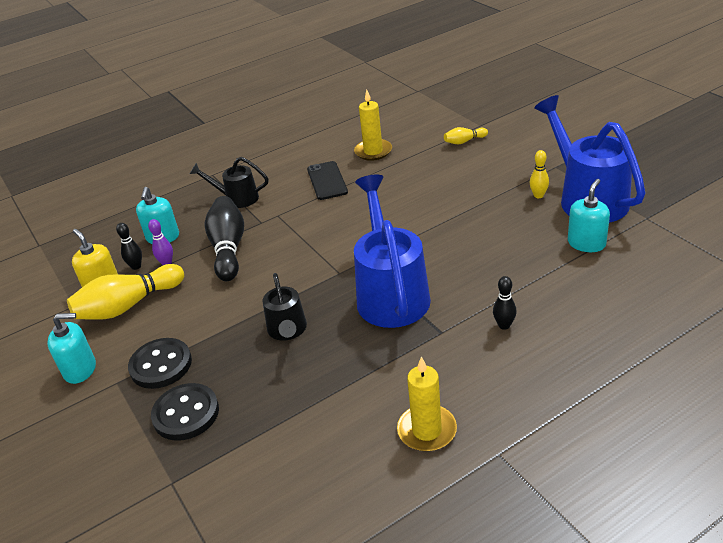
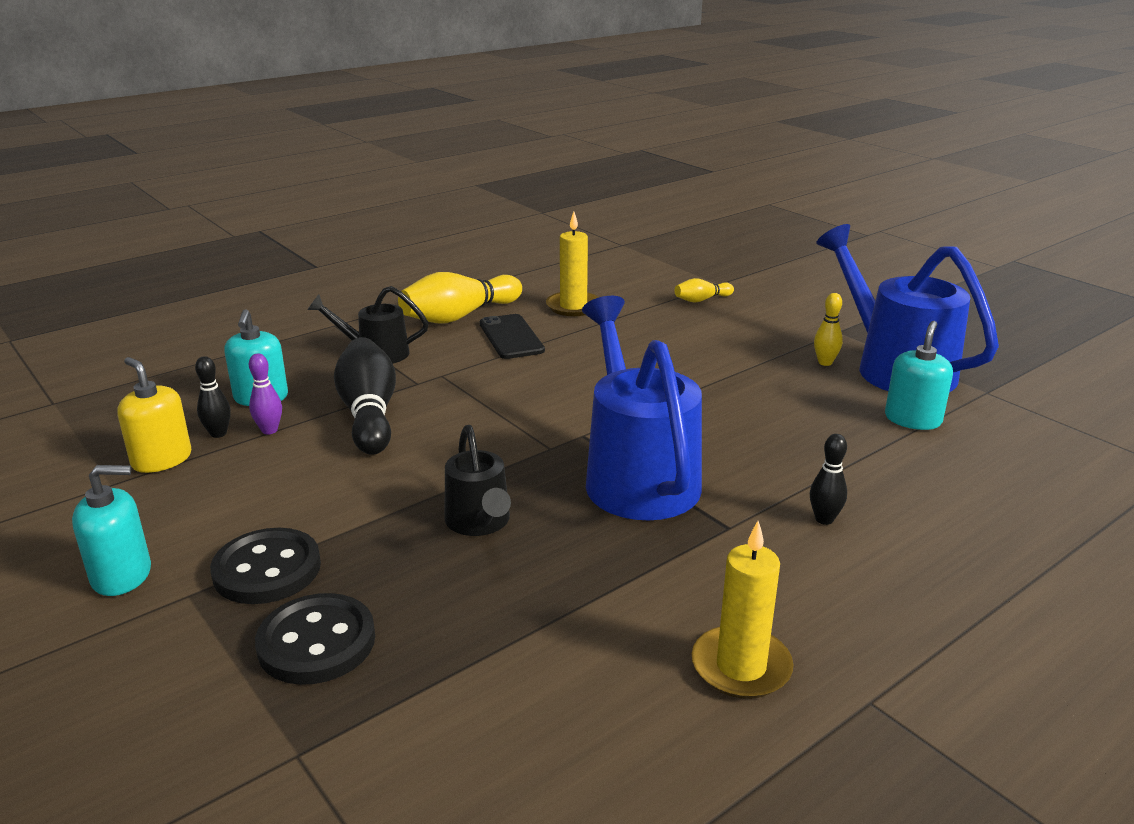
camera: 10 degrees left, 10 degrees down
yellow bowling pin [67,264,184,320] -> yellow bowling pin moved to [398,272,522,324]

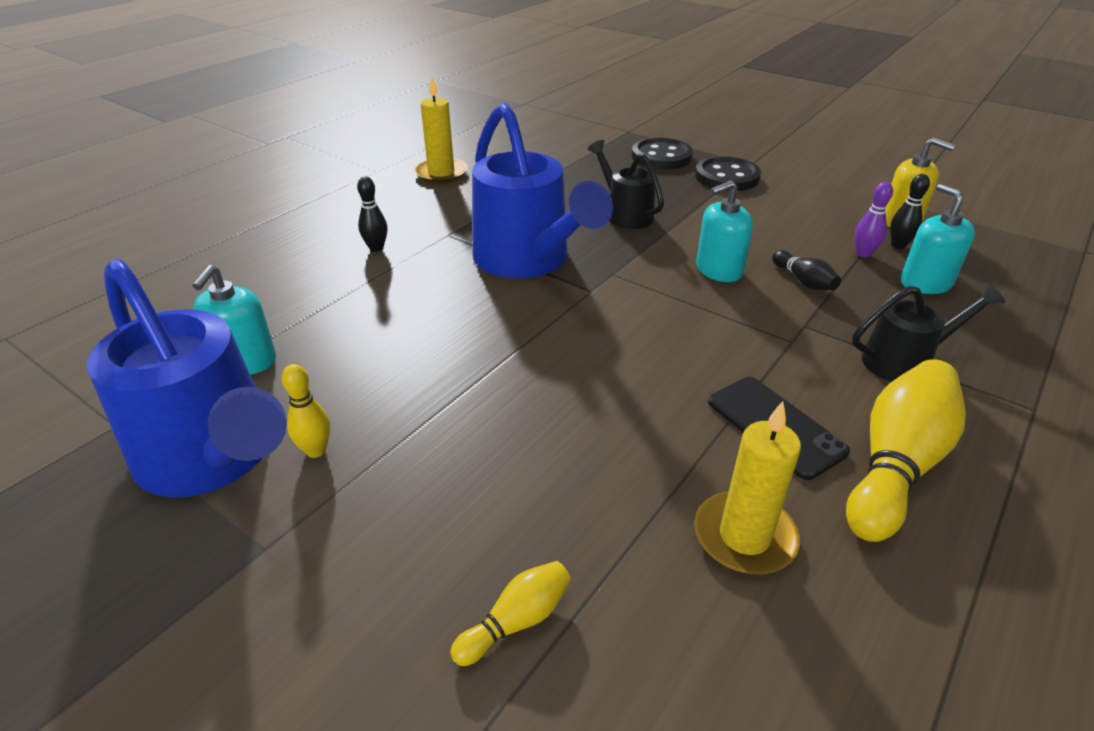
camera: 165 degrees right, 10 degrees up
turquoise soap dispenser [72,465,151,596] -> turquoise soap dispenser moved to [696,180,753,282]
black bowling pin [334,337,396,455] -> black bowling pin [772,250,841,290], size x0.49

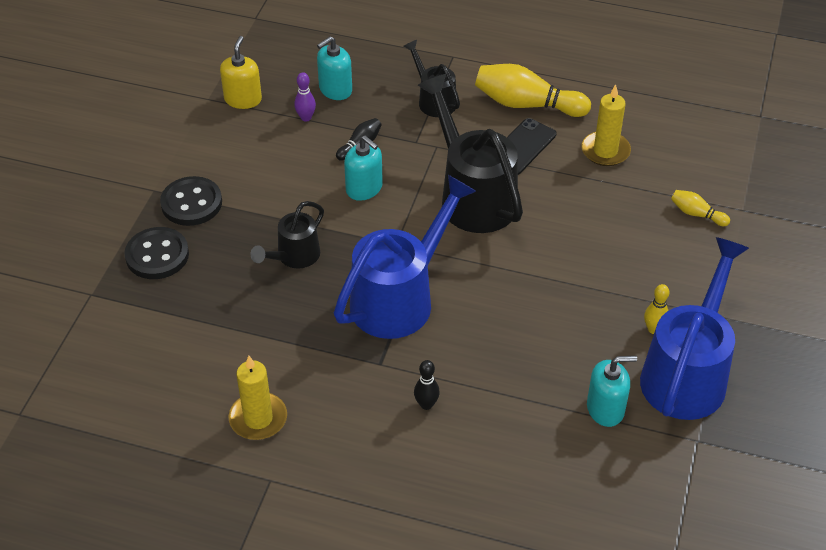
camera: 110 degrees left, 10 degrees up
black bowling pin [890,174,930,249] -> none
none -> black watering can [418,74,523,233]

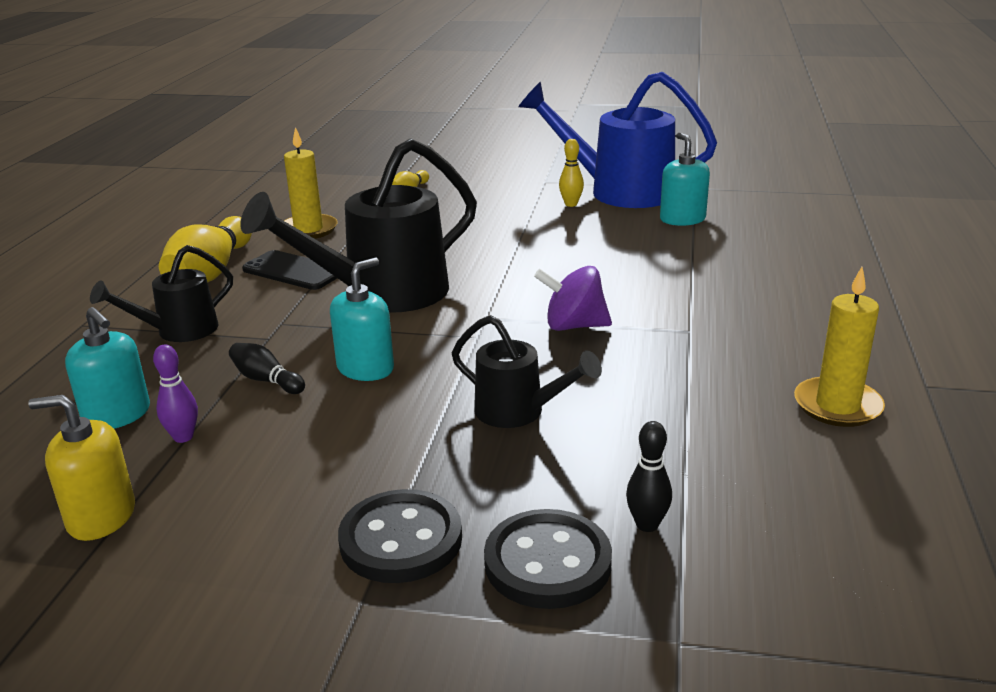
camera: 95 degrees left, 20 degrees down
blue watering can [334,175,476,339] -> purple spinning top [534,266,612,331]
black bowling pin [414,360,440,410] -> black bowling pin moved to [626,421,672,532]

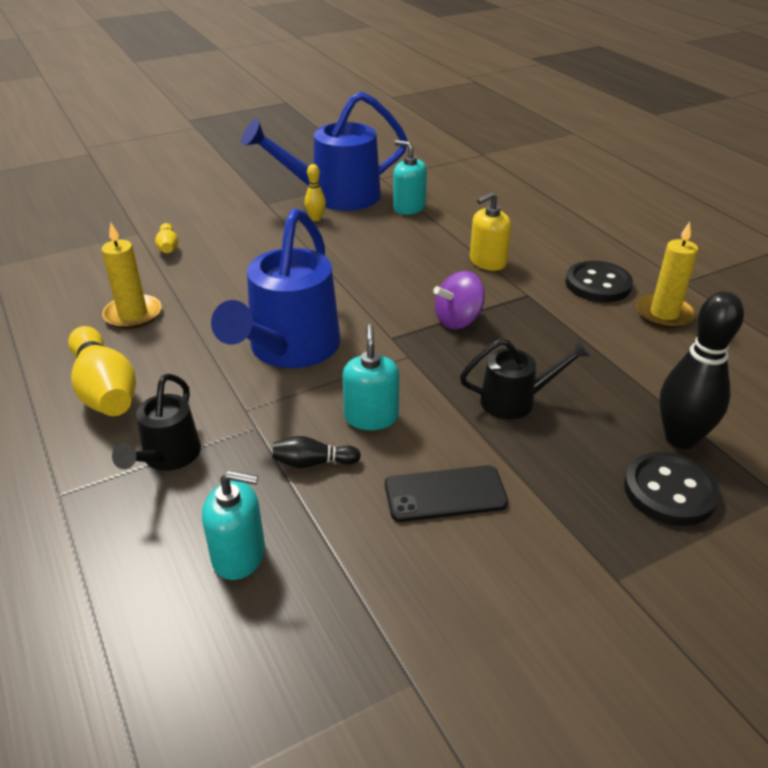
camera: 40 degrees left, 10 degrees up
yellow soap dispenser [28,395,135,541] -> yellow soap dispenser moved to [470,192,511,271]
purple bowling pin [153,344,198,443] -> none
black watering can [240,138,477,313] -> blue watering can [211,208,340,368]
black phone [242,250,337,290] -> black phone moved to [385,465,508,522]
black button [338,489,462,583] -> black button moved to [566,261,633,302]
black bowling pin [626,421,672,532] -> black bowling pin [659,291,744,449], size x2.03

